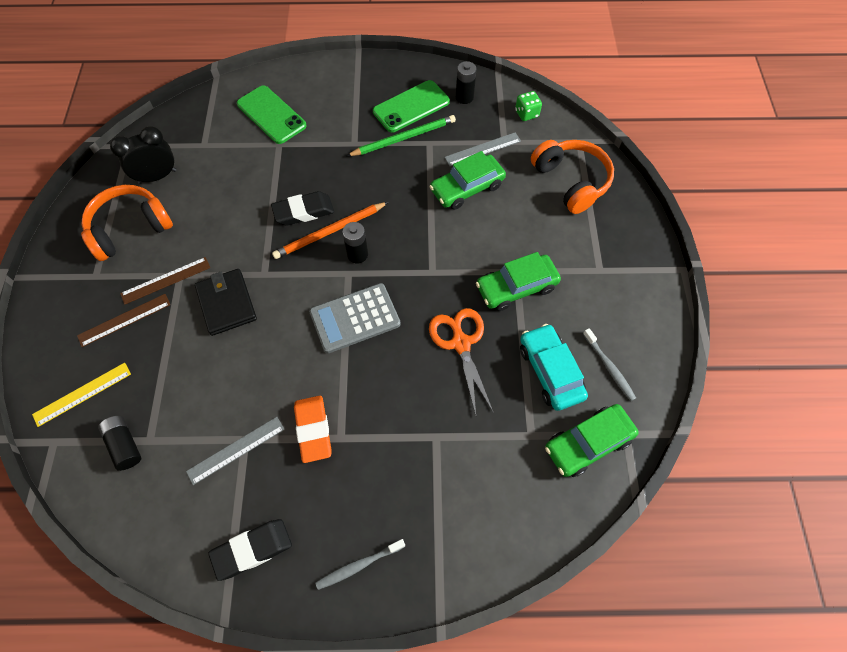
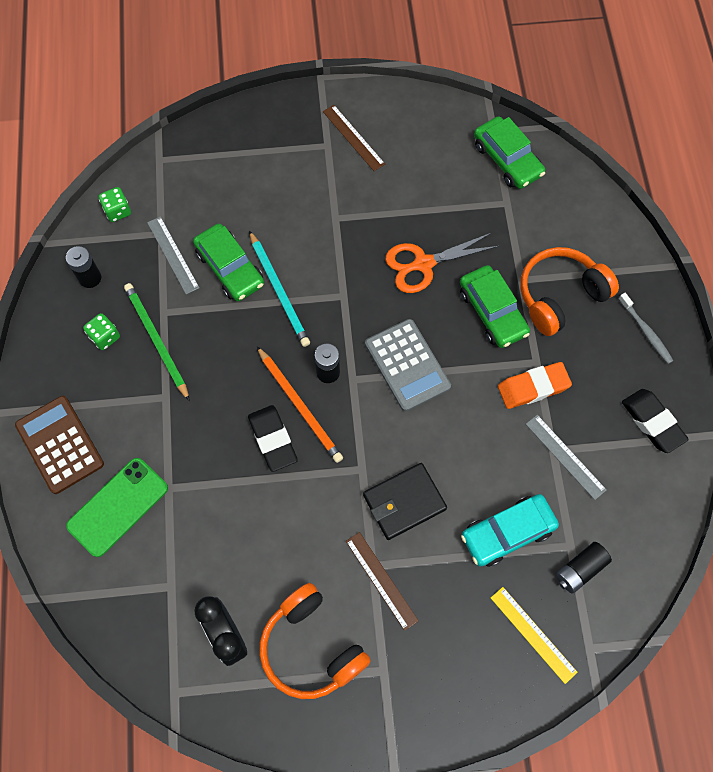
camera: 95 degrees left, 5 degrees up
brown ruler [77,294,170,347] -> brown ruler moved to [323,105,385,171]
green phone [373,80,450,133] -> green dice [83,313,120,350]
green car [476,252,561,311] -> green car moved to [460,265,530,348]
turquoise car [520,324,588,411] -> turquoise car moved to [461,494,559,567]
orange headphones [531,140,614,214] -> orange headphones moved to [520,247,619,336]
grey toothbrush [583,328,636,401] -> none
none -> brown calculator [15,396,104,494]
none -> turquoise pencil [249,230,310,347]

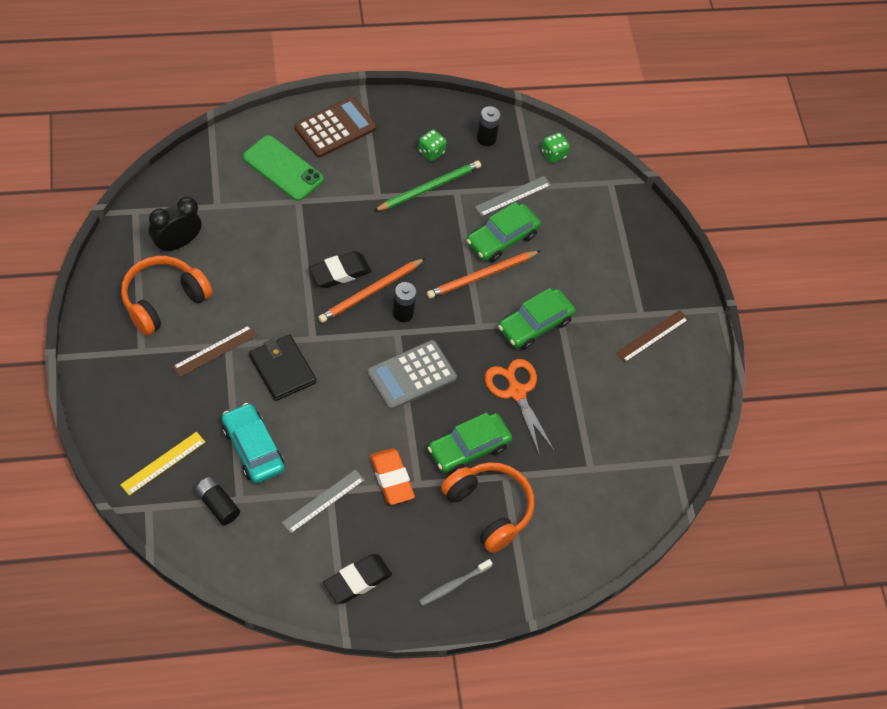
camera: 80 degrees right, 10 degrees down
turquoise pencil [249,230,310,347] -> orange pencil [427,251,540,299]
green car [474,116,545,189] -> green car moved to [498,288,576,349]

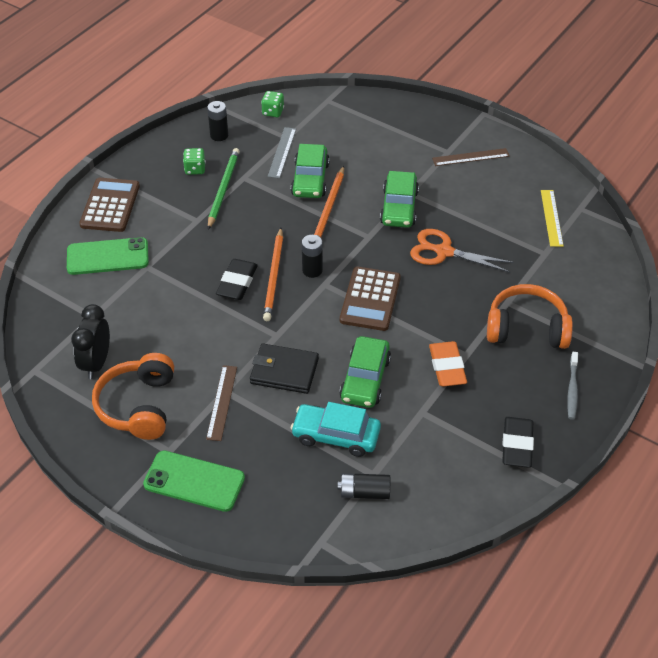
camera: 40 degrees left, 10 degrees down
yellow ruler [120,432,205,496] -> yellow ruler moved to [541,190,563,247]
grey ruler [282,470,365,533] -> none
grey calculator [367,340,457,410] -> brown calculator [340,266,401,331]
orange eraser [370,448,415,505] -> orange eraser turned 60 degrees clockwise [429,341,467,386]
green car [428,413,512,474] -> green car moved to [339,336,391,408]
brown ruler [616,310,689,362] -> brown ruler turned 75 degrees clockwise [432,148,510,166]
none -> green phone [143,450,245,512]

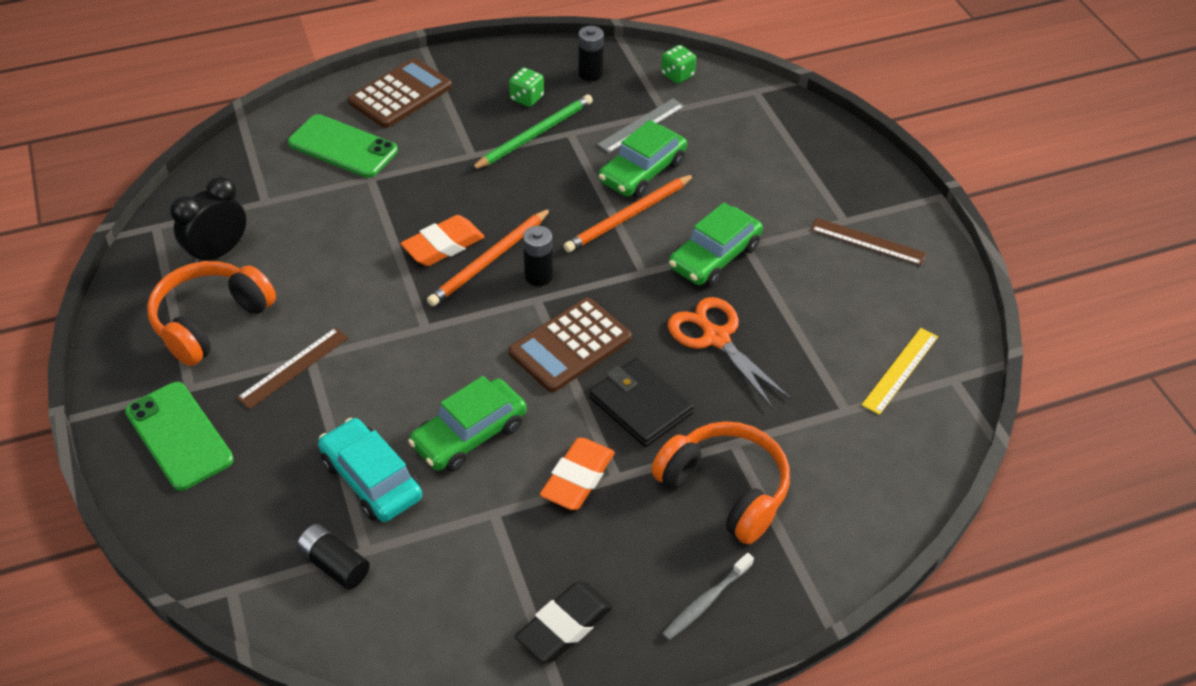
camera: 35 degrees right, 0 degrees up
black eraser [216,259,258,300] -> orange eraser [400,215,485,266]
black wallet [250,343,319,394] -> black wallet moved to [589,358,694,447]

